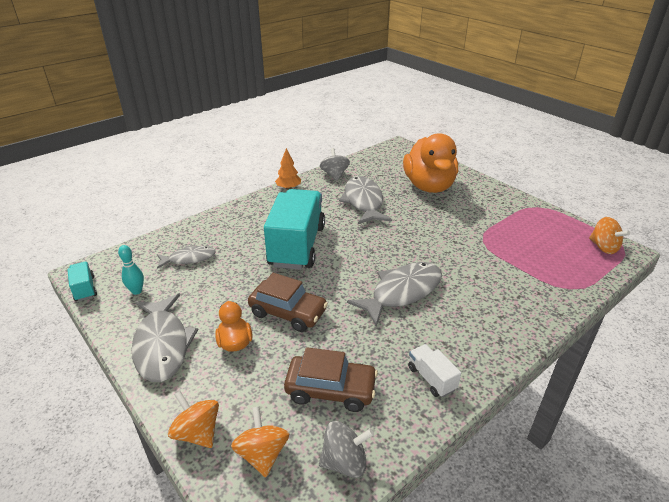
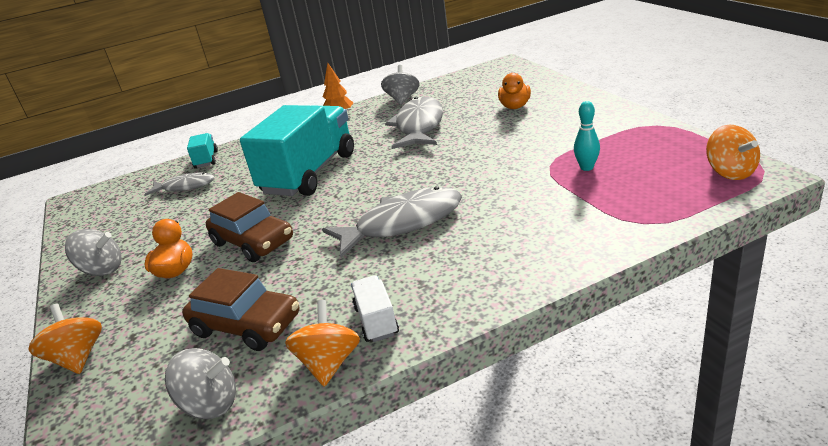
camera: 20 degrees right, 5 degrees down
turquoise truck [67,262,97,301] -> turquoise truck moved to [187,133,218,169]
turquoise bowling pin [118,245,144,295] -> turquoise bowling pin moved to [574,101,600,171]
grey fish [131,293,198,382] -> grey spinning top [65,229,122,276]
orange spinning top [231,406,289,477] -> orange spinning top moved to [285,300,360,387]
orange duck [403,133,458,193] -> orange duck [498,73,531,109], size x0.46

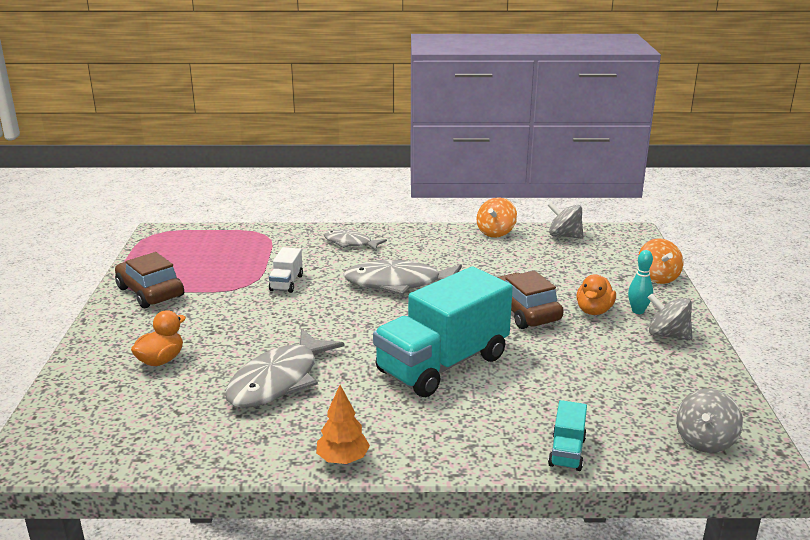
camera: 160 degrees left, 5 degrees down
grey fish [145,173,214,196] -> grey fish moved to [324,229,387,251]
brown car [182,268,299,351] -> brown car moved to [115,252,184,308]
white truck [351,275,399,342] -> white truck moved to [269,247,303,293]
grey spinning top [381,65,420,105] -> grey spinning top moved to [676,389,743,453]
turquoise bowling pin [574,101,600,171] -> turquoise bowling pin moved to [628,250,653,314]
orange spinning top [706,125,760,180] -> none

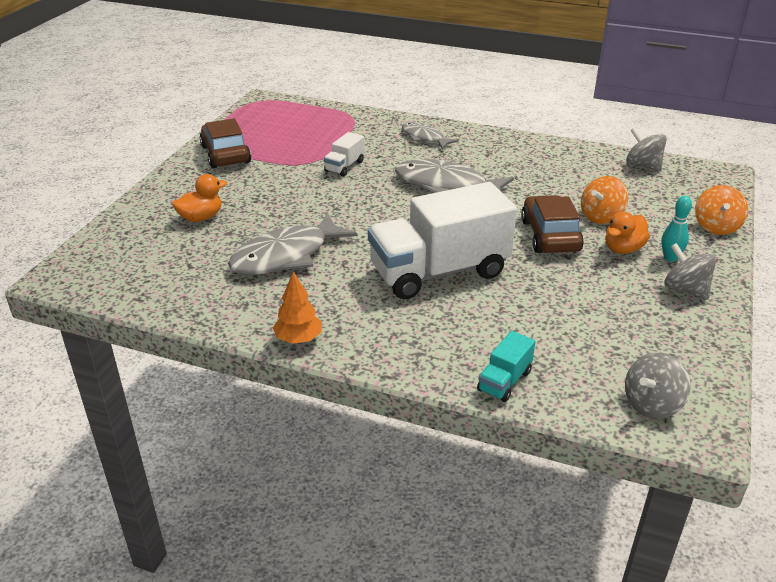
camera: 20 degrees right, 10 degrees up
turquoise truck [373,267,513,397] -> white truck [368,182,517,299]
orange spinning top [476,197,517,238] -> orange spinning top moved to [581,176,628,224]

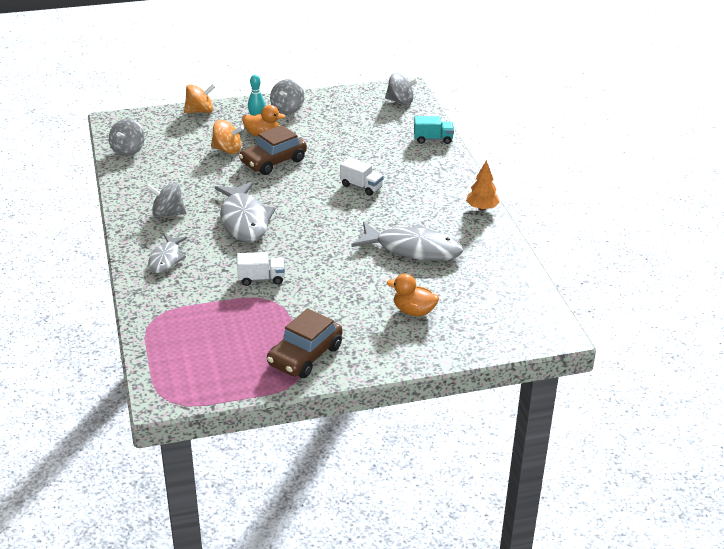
camera: 125 degrees left, 0 degrees up
white truck [368,182,517,299] -> white truck [340,157,384,196], size x0.42
none -> grey spinning top [146,182,186,217]

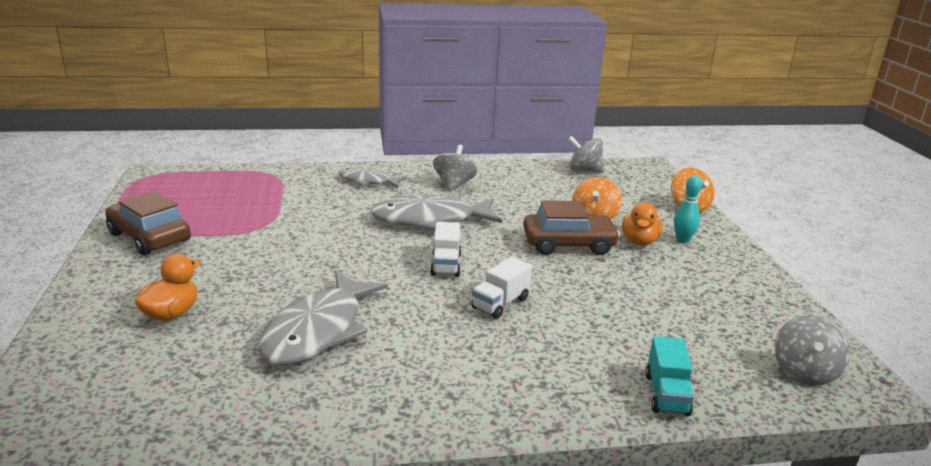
camera: 95 degrees right, 10 degrees down
white truck [237,252,285,286] -> white truck moved to [430,222,461,277]
brown car [239,125,307,175] -> brown car turned 120 degrees clockwise [523,200,620,255]
grey spinning top [270,79,304,115] -> none
orange tree [466,160,499,211] -> none

